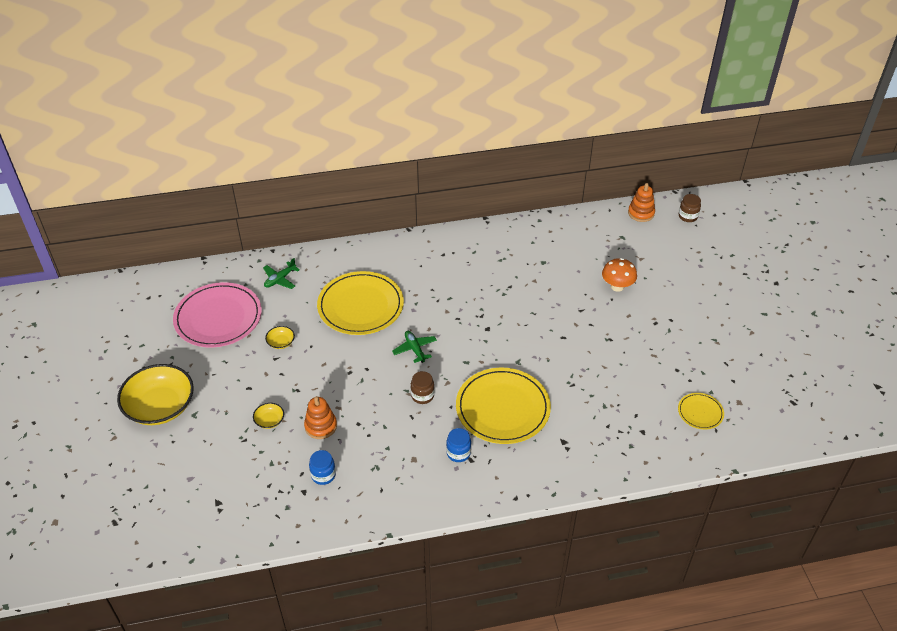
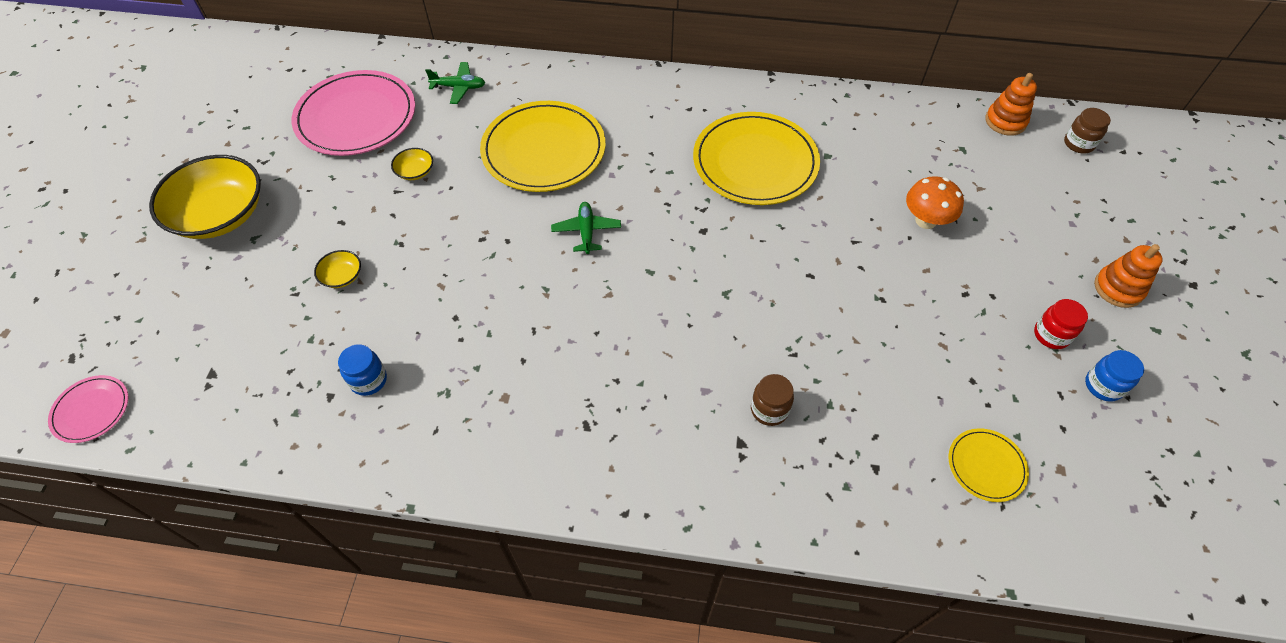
camera: 20 degrees right, 10 degrees up
green plane [263,258,300,289] -> green plane turned 150 degrees counterclockwise [425,62,485,104]
orange stacking toy [304,396,337,439] -> orange stacking toy moved to [1094,244,1163,308]
brown jar [411,371,434,404] -> brown jar moved to [751,374,794,426]
blue jar [446,428,471,462] -> blue jar moved to [1085,350,1144,402]
yellow plate [456,368,551,444] -> yellow plate moved to [693,112,820,205]
none -> pink plate [48,375,128,443]
none -> red jar [1034,299,1088,349]

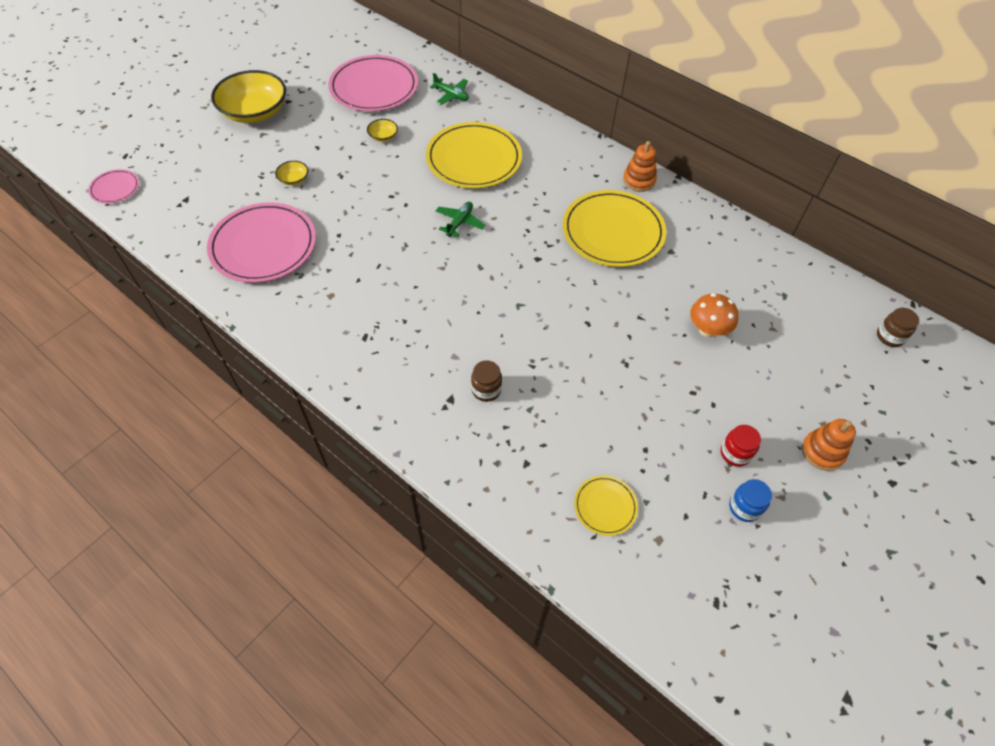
camera: 30 degrees right, 0 degrees up
blue jar [338,344,387,396] -> pink plate [207,202,316,283]
orange stacking toy [985,73,1037,136] -> orange stacking toy moved to [623,141,657,192]

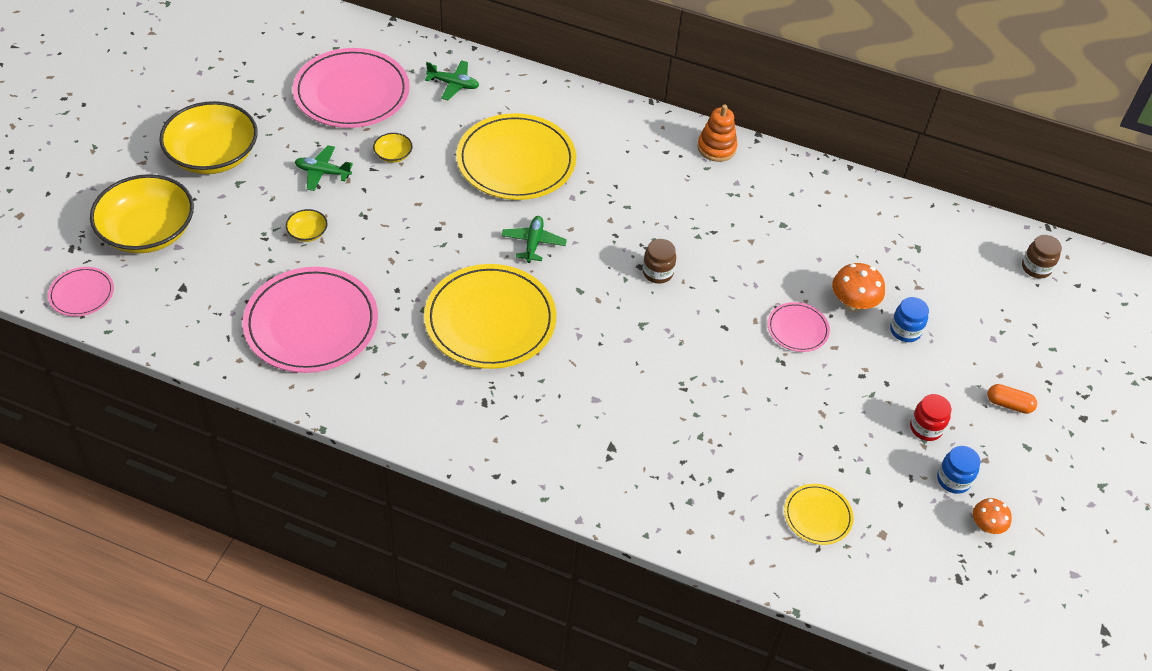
camera: 20 degrees left, 5 degrees down
brown jar [471,360,502,402] -> brown jar moved to [643,239,676,284]
yellow plate [563,190,666,267] -> yellow plate moved to [424,264,556,369]
orange stacking toy [802,419,856,471] -> orange capsule [987,384,1037,414]
none -> yellow bowl [90,174,194,253]
none -> green plane [295,145,353,191]
none -> pink plate [768,302,830,352]
none -> blue jar [890,297,929,342]
none -> orange mushroom [973,498,1012,534]

